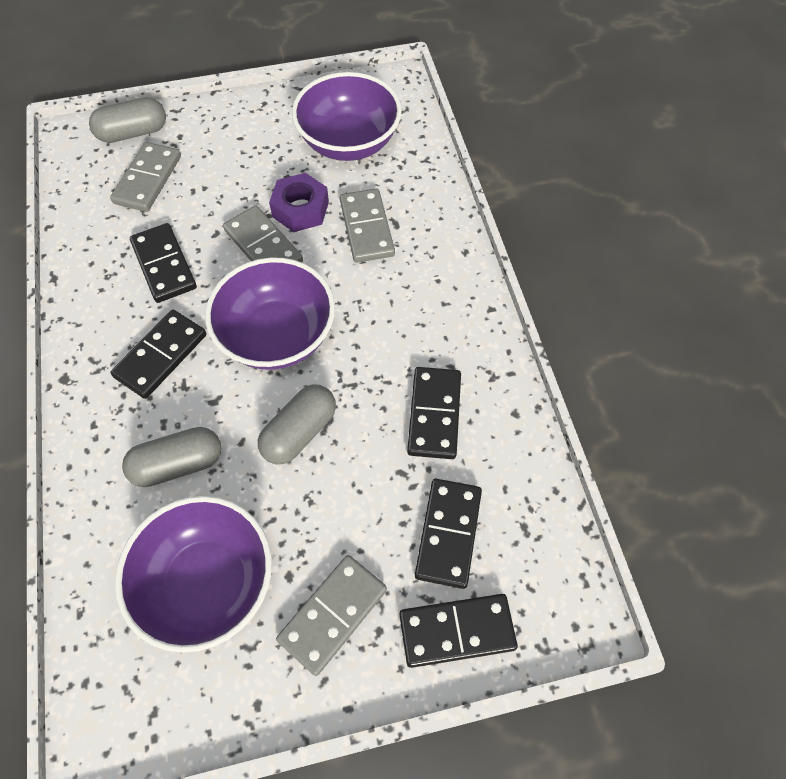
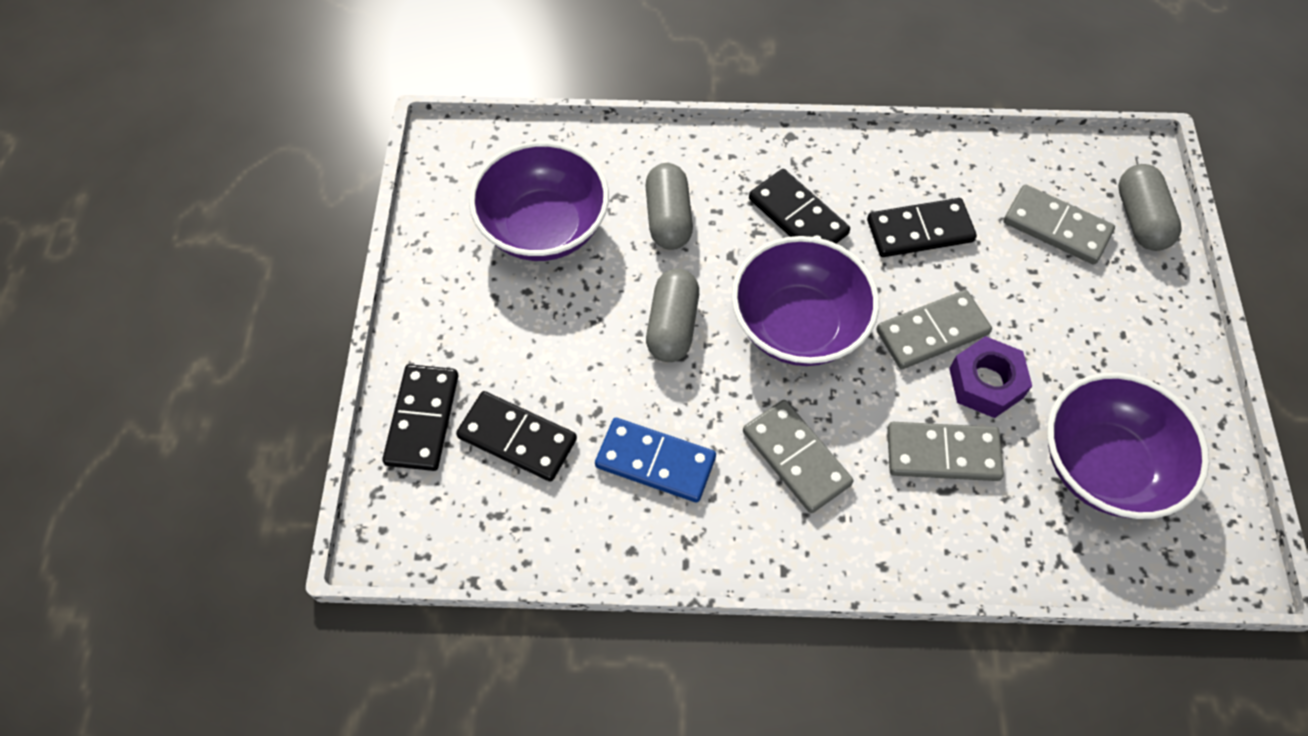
camera: 105 degrees right, 0 degrees up
grey capsule [258,385,336,464] -> grey capsule turned 45 degrees clockwise [646,269,699,362]
grey domino [276,555,387,676] -> grey domino moved to [743,400,854,513]
black domino [407,367,461,459] -> blue domino [595,418,716,503]

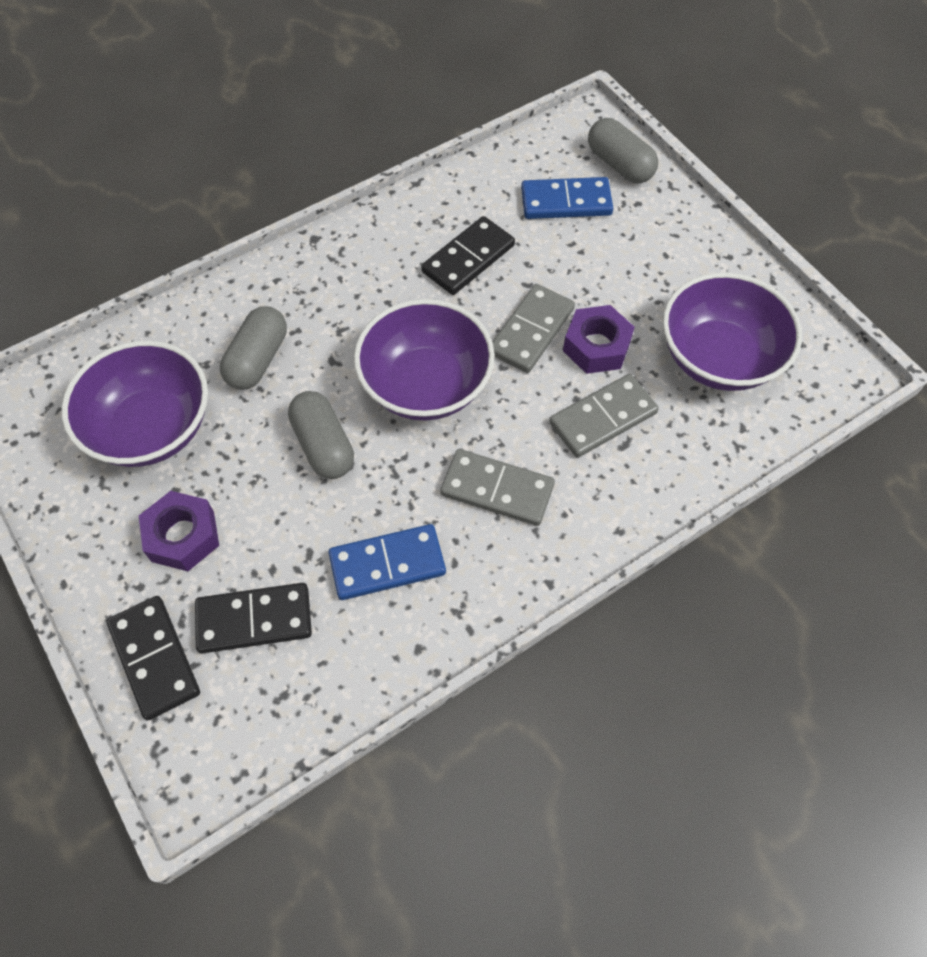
camera: 35 degrees left, 0 degrees up
grey capsule [645,163,693,250] -> grey capsule turned 60 degrees clockwise [220,306,287,390]
black domino [749,169,850,244] -> none
grey domino [1003,184,1115,265] -> blue domino [521,177,613,219]
none -> purple nut [139,491,219,571]

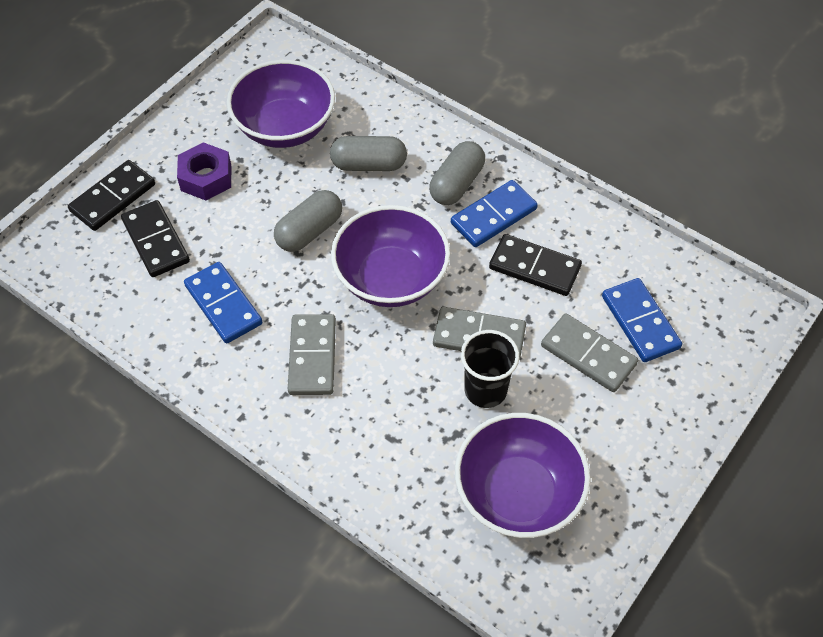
camera: 70 degrees right, 5 degrees down
grey domino [549,374,659,458] -> grey domino moved to [541,314,638,392]
purple nut [563,305,635,374] -> black cup [461,330,519,408]
grey capsule [588,118,658,183] -> grey capsule moved to [429,141,485,205]
none -> blue domino [451,180,538,247]

